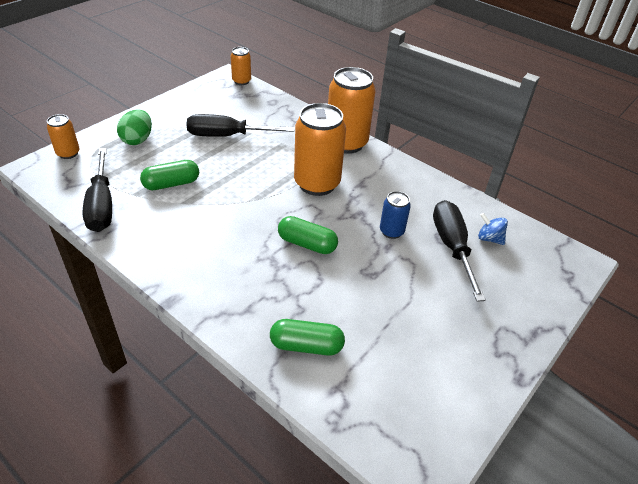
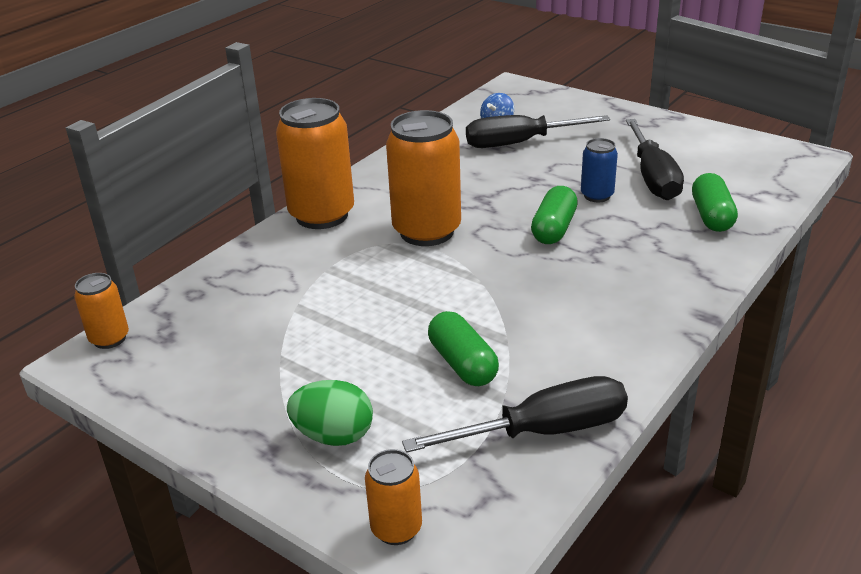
camera: 90 degrees left, 10 degrees down
black screwdriver [186,114,295,137] -> black screwdriver moved to [626,119,684,200]
blue can [380,191,411,239] -> blue can moved to [581,138,618,202]

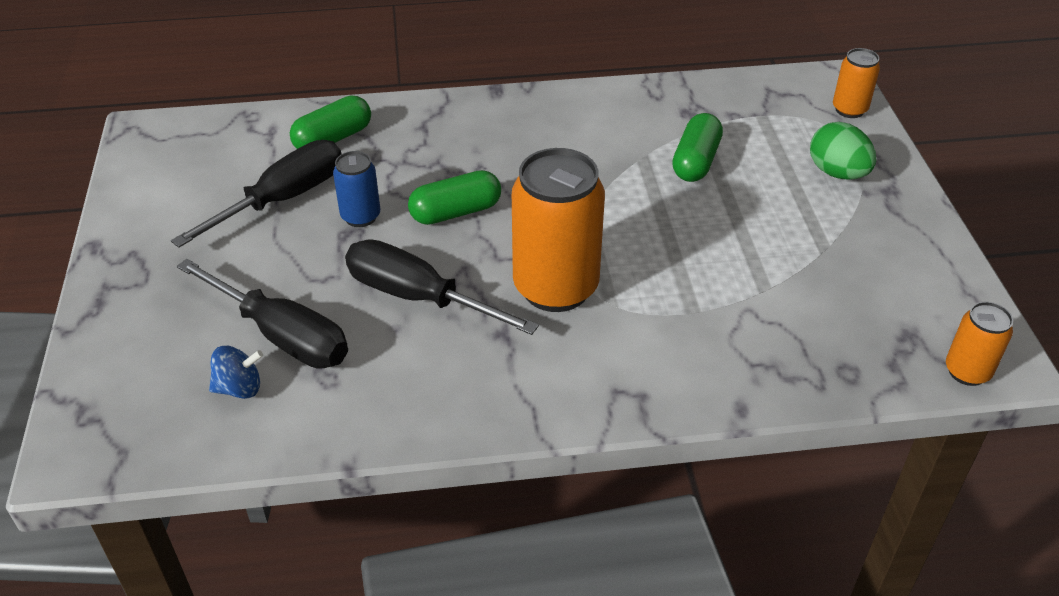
camera: 135 degrees left, 10 degrees up
orange can [276,98,354,229] -> none
black screwdriver [402,376,628,453] -> black screwdriver moved to [345,239,539,335]

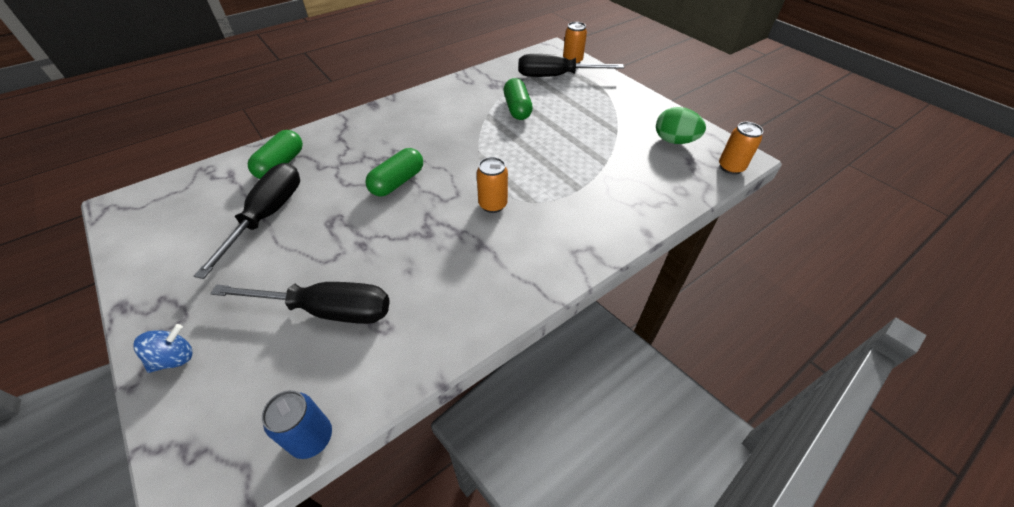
camera: 30 degrees left, 5 degrees up
blue spinning top [209,346,263,399] -> blue spinning top moved to [133,324,192,373]
blue can [333,151,380,227] -> blue can moved to [262,390,332,459]
black screwdriver [345,239,539,335] -> black screwdriver moved to [519,54,624,77]
orange can [512,148,605,312] -> orange can [477,157,508,213], size x0.50
green egg [810,122,876,180] -> green egg moved to [656,107,706,144]

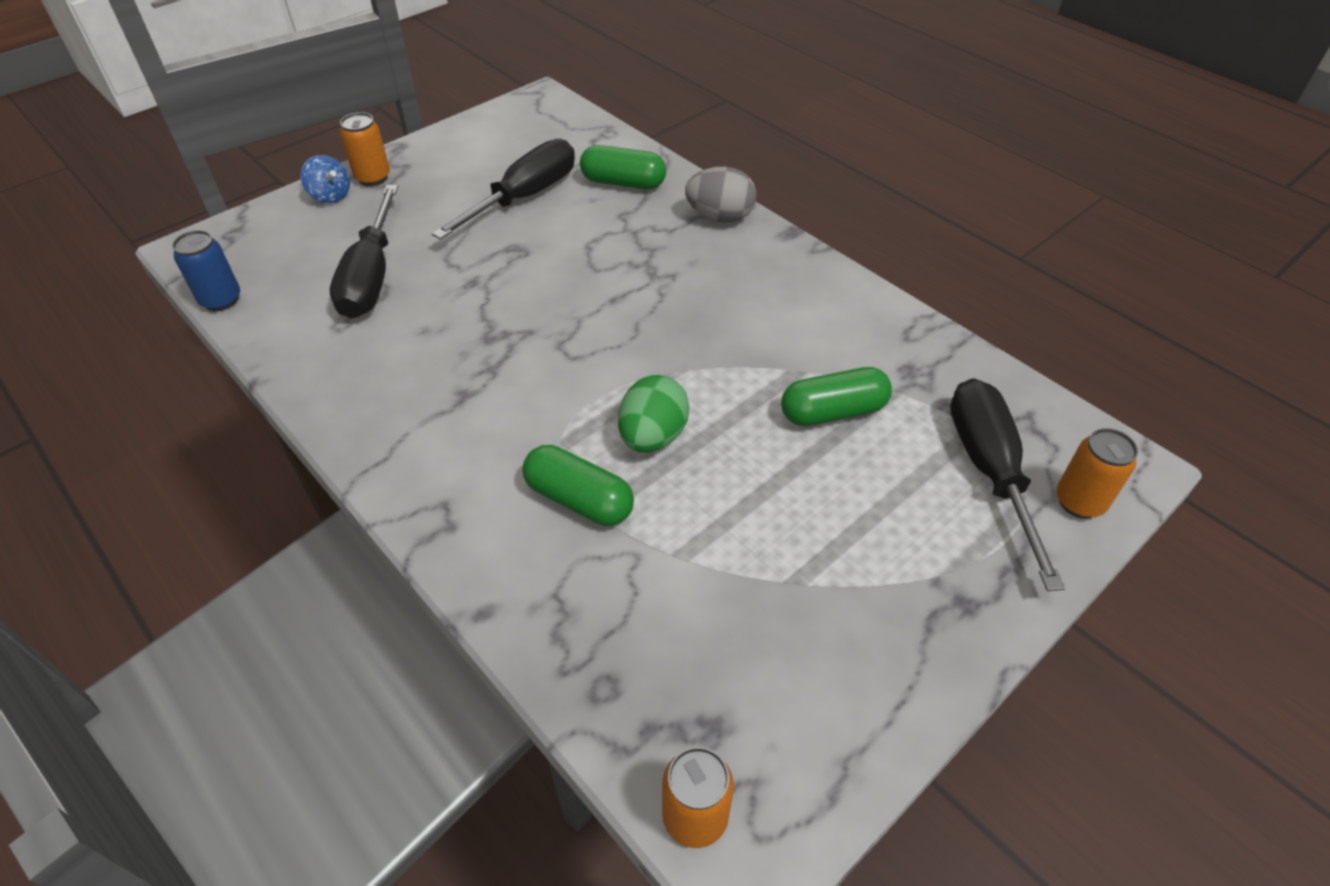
camera: 85 degrees right, 0 degrees up
black screwdriver [194,163,300,279] -> black screwdriver turned 60 degrees counterclockwise [432,139,575,240]
green capsule [366,148,423,196] -> green capsule moved to [522,445,634,526]
orange can [477,157,508,213] -> orange can moved to [340,112,390,186]
green egg [656,107,706,144] -> green egg moved to [618,375,689,453]
none -> grey egg [685,167,756,223]

